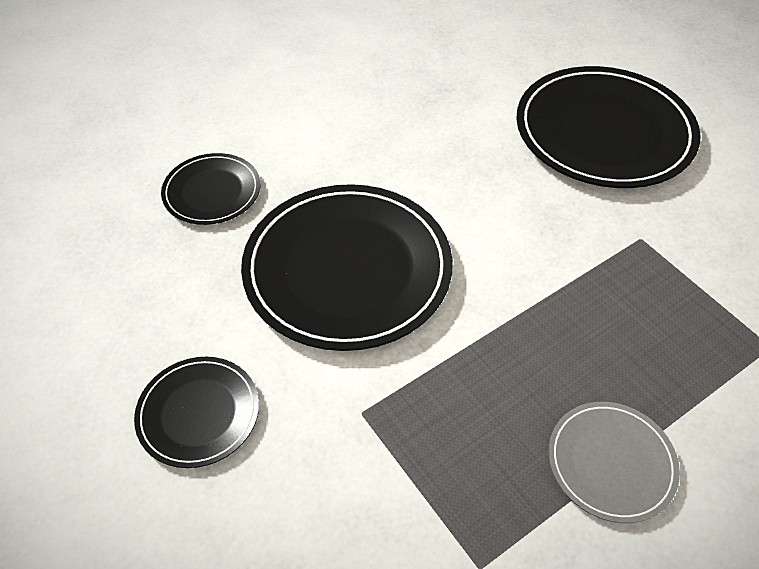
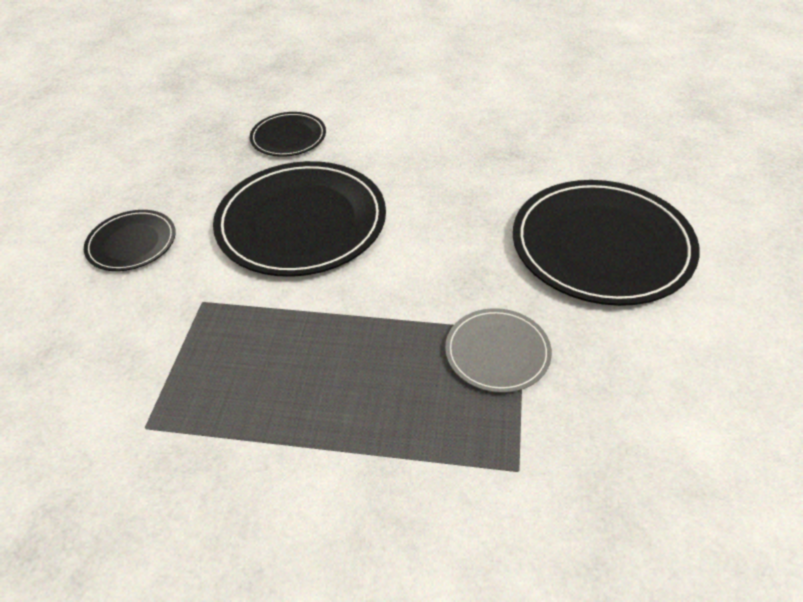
camera: 45 degrees right, 5 degrees down
grey plate [548,402,680,523] -> grey plate moved to [445,308,552,393]

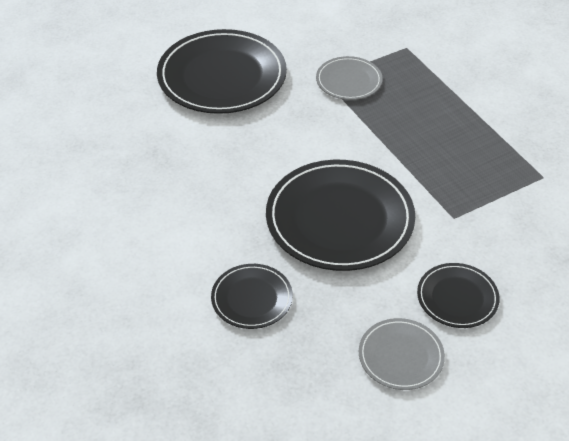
camera: 130 degrees left, 0 degrees up
none -> grey plate [359,318,445,390]

